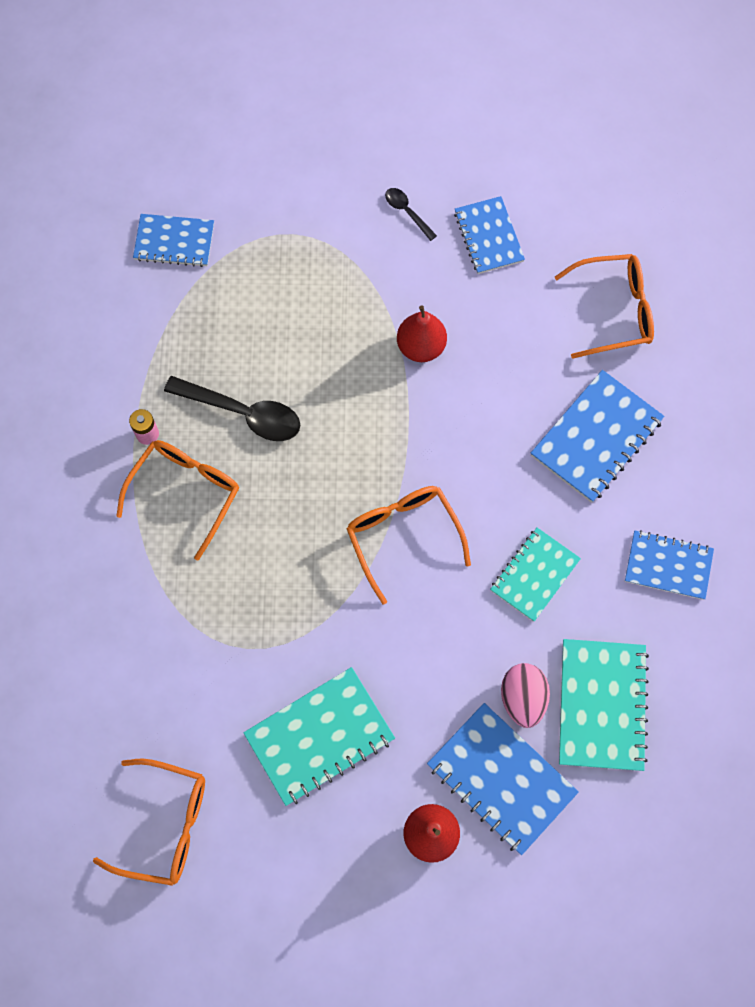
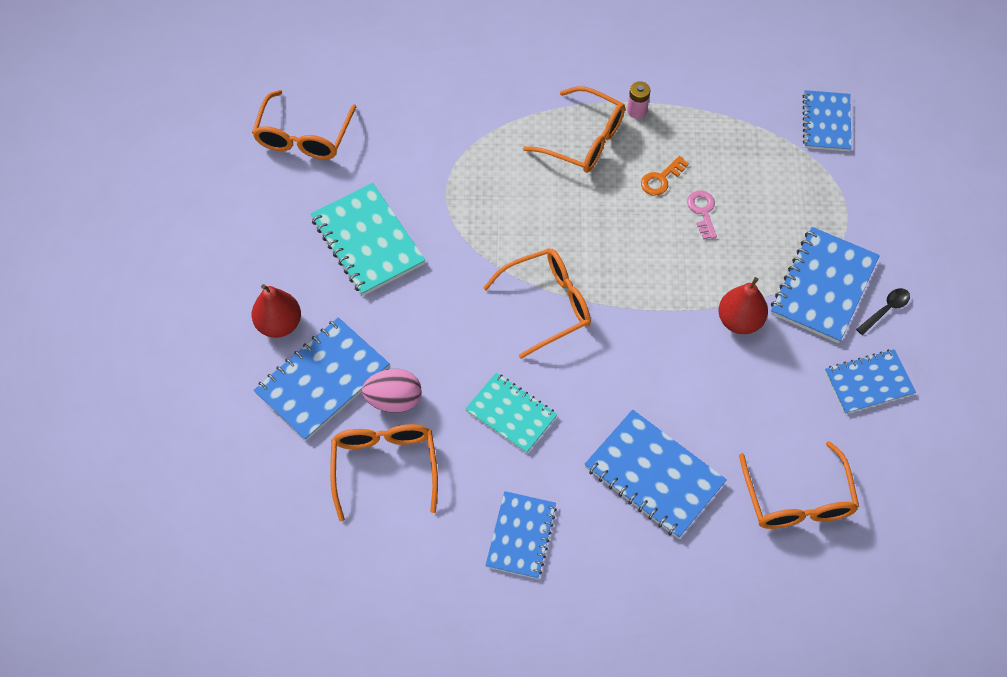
camera: 90 degrees right, 10 degrees down
black spoon [164,376,300,441] -> orange key [641,156,689,196]
turquoise notebook [559,639,649,771] -> orange glasses [330,424,438,522]
none -> pink key [687,190,717,239]
none -> blue notebook [771,227,880,343]

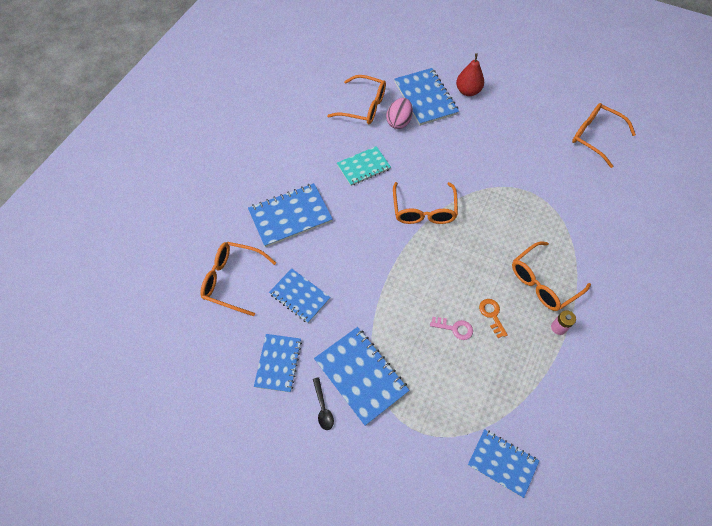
camera: 115 degrees right, 0 degrees up
turquoise notebook [310,183,426,296] -> none
blue notebook [485,491,557,579] -> blue notebook moved to [269,268,331,323]
red pear [718,277,768,334] -> none

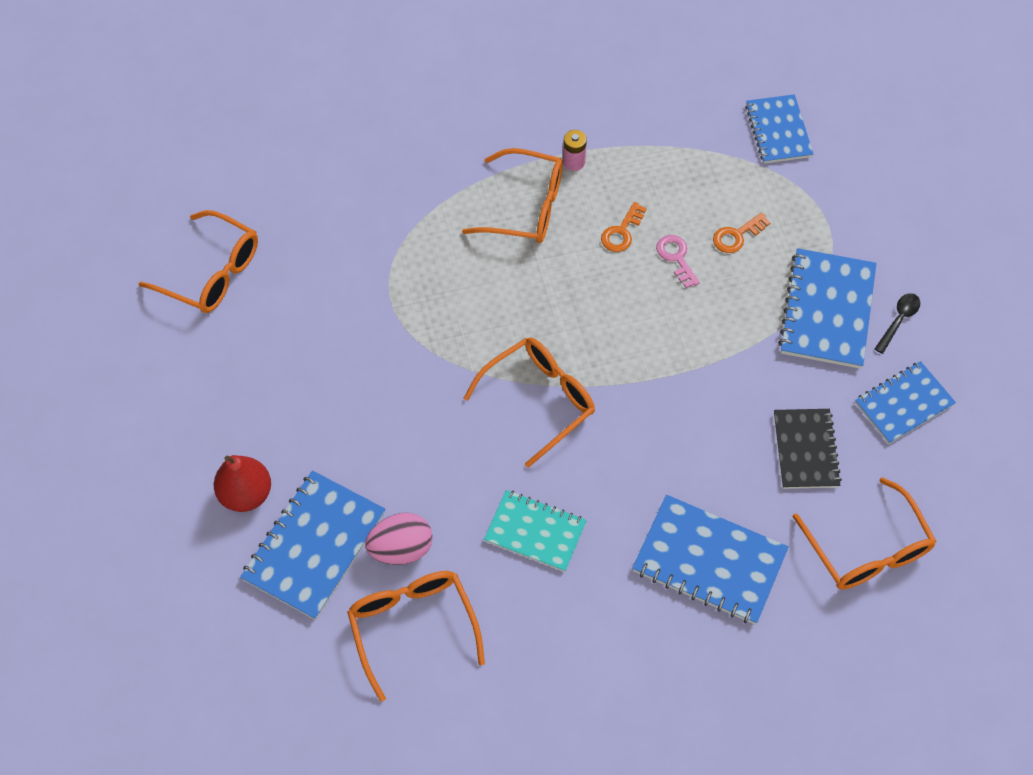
camera: 130 degrees left, 0 degrees up
blue notebook [269,268,331,323] -> black notebook [774,409,842,489]
orange glasses [572,103,636,168] -> orange glasses turned 60 degrees counterclockwise [138,210,258,313]
none -> orange key [713,213,770,253]

